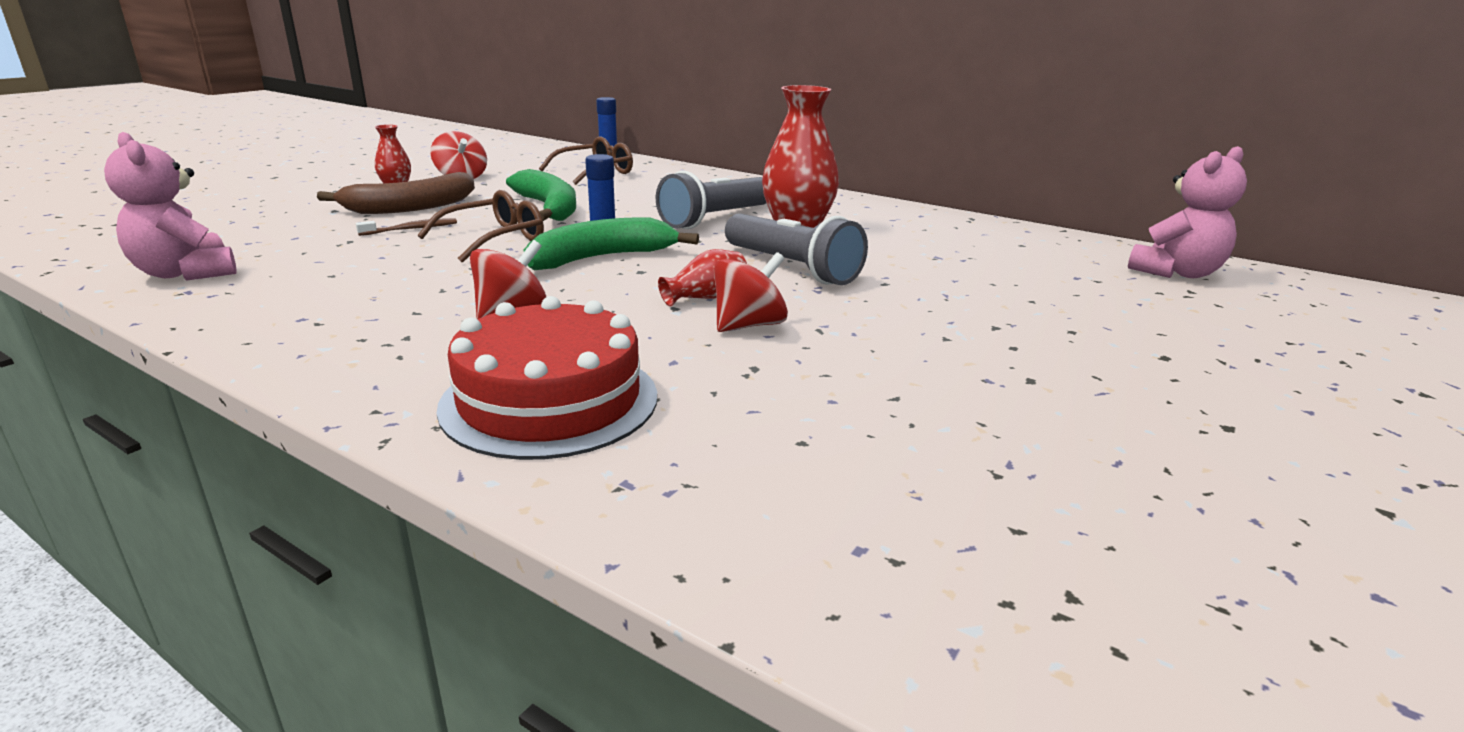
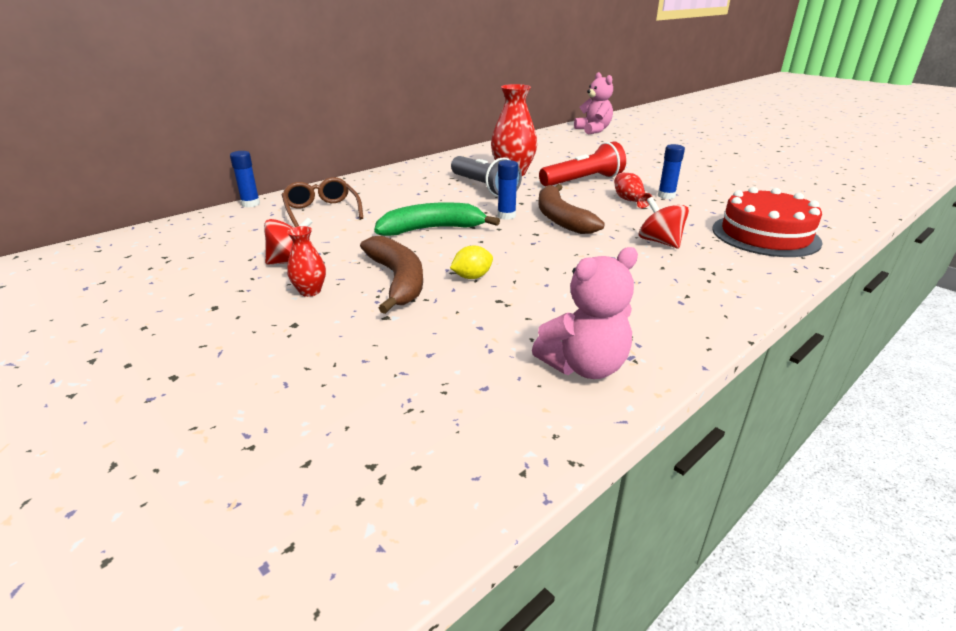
camera: 75 degrees left, 5 degrees up
brown toothbrush [356,218,457,236] -> yellow lemon [450,245,493,279]
brown glasses [417,190,544,263] -> none
green banana [523,217,699,270] -> brown banana [538,184,605,234]
red spinning top [714,252,788,332] -> blue glue stick [658,144,685,199]
grey flashlight [725,213,868,285] -> red flashlight [539,141,626,186]

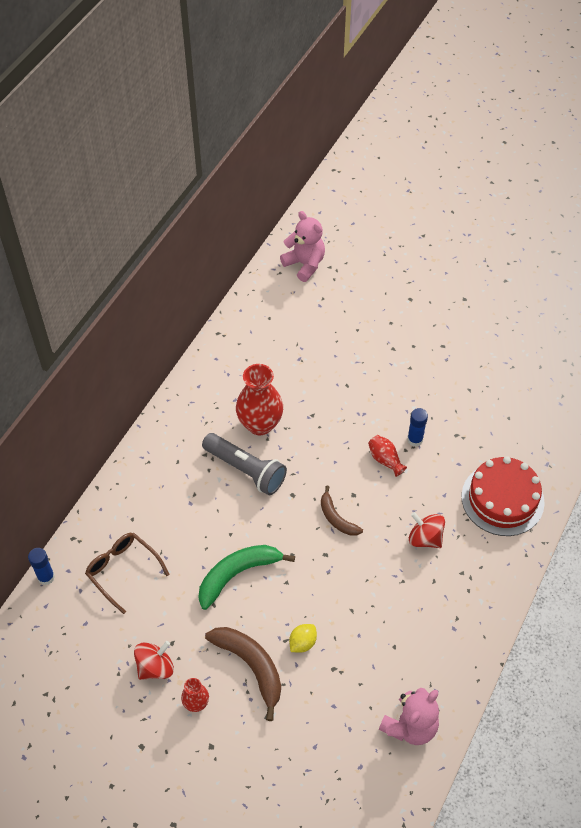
camera: 20 degrees left, 25 degrees up
blue glue stick [497,160,518,220] -> none
brown banana [538,184,605,234] -> brown banana [321,486,363,536], size x0.61
red flashlight [539,141,626,186] -> none

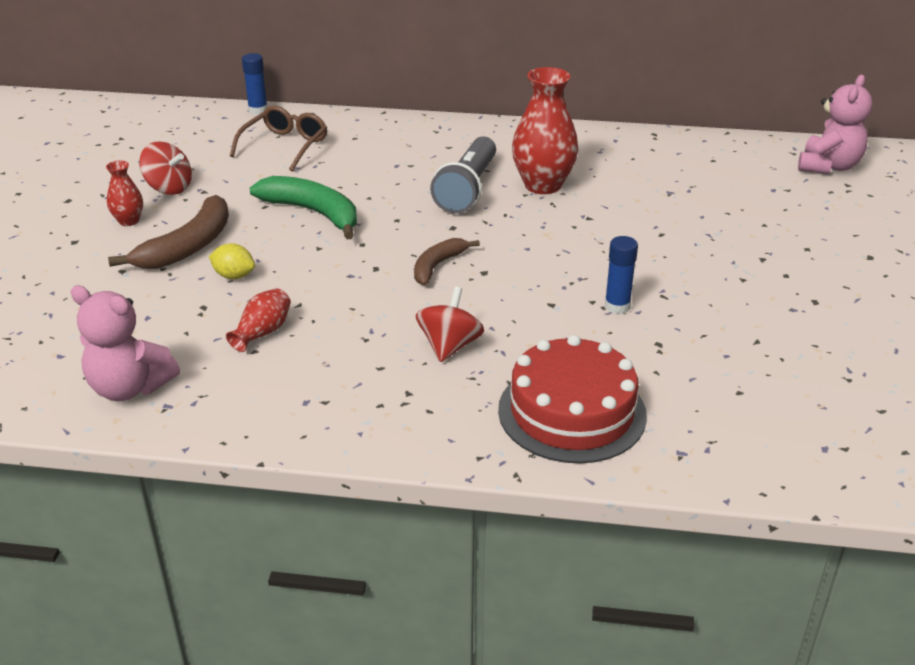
camera: 70 degrees right, 20 degrees down
red vase [368,435,407,477] -> red vase moved to [226,288,291,352]

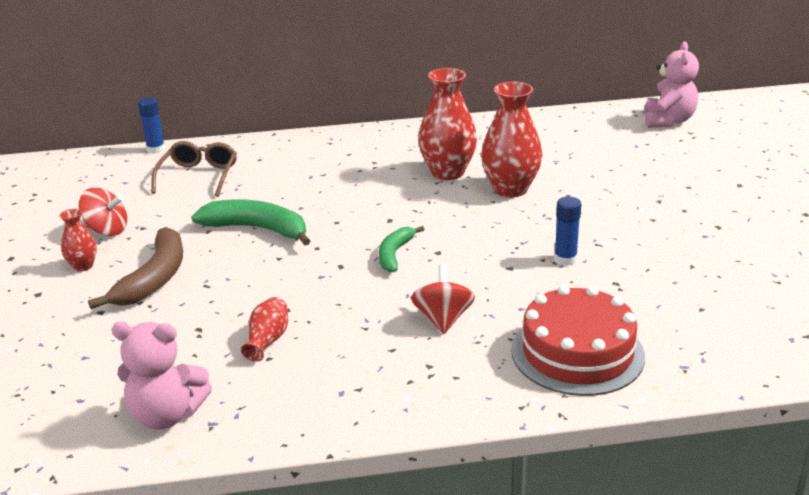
camera: 15 degrees left, 5 degrees down
yellow lemon [209,243,255,279] -> none
brown banana [414,238,480,285] -> green banana [379,226,425,272]
grey flashlight [430,136,496,213] -> none
none -> red vase [481,82,542,197]

